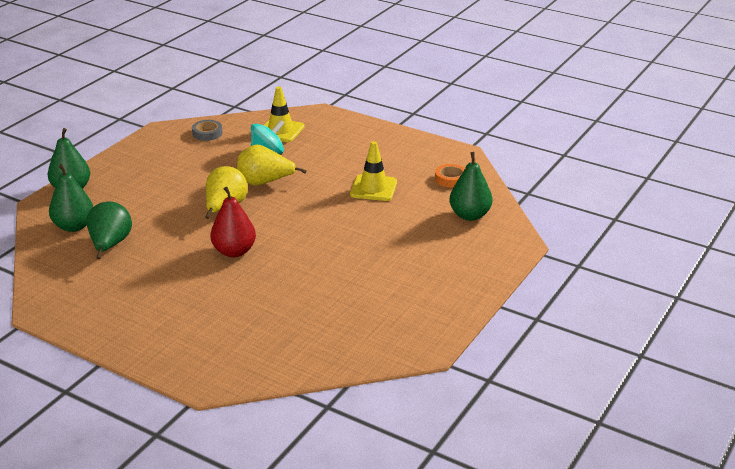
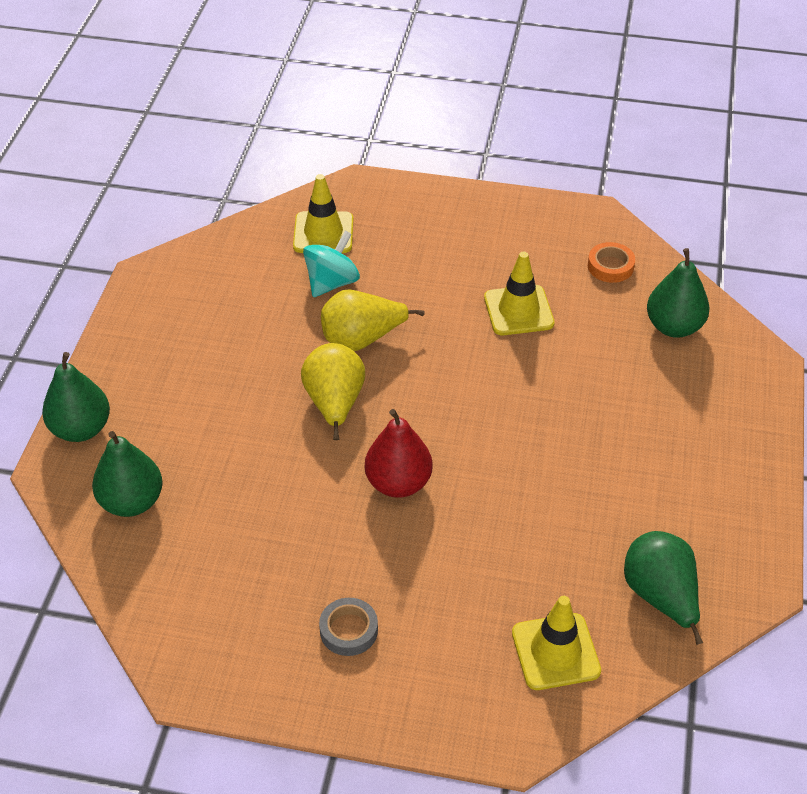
camera: 20 degrees left, 15 degrees up
green pear [87,201,132,259] -> green pear moved to [624,531,703,645]
grey tape [192,120,223,141] -> grey tape moved to [319,598,378,656]
none -> yellow traffic cone [512,596,601,690]

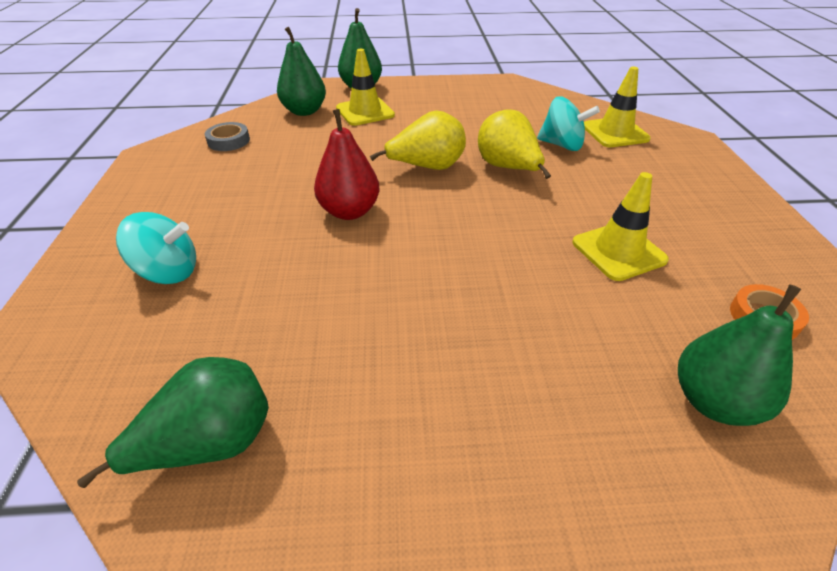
camera: 75 degrees right, 5 degrees down
grey tape [319,598,378,656] -> grey tape moved to [205,122,250,151]
yellow traffic cone [512,596,601,690] -> yellow traffic cone moved to [336,49,395,126]
none -> turquoise spinning top [116,212,196,284]

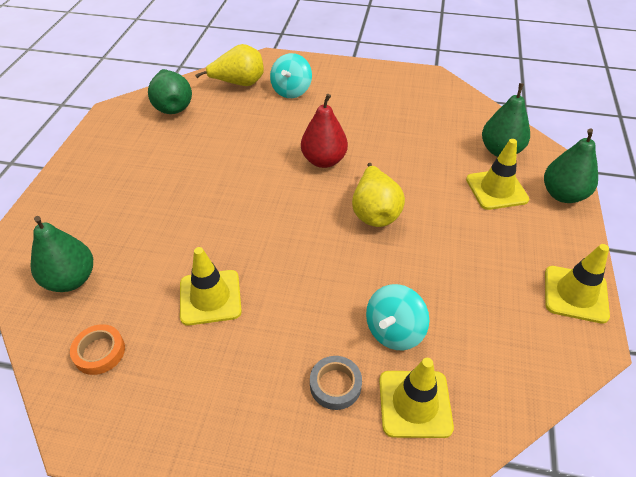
camera: 105 degrees right, 5 degrees up
grey tape [205,122,250,151] -> grey tape moved to [310,356,362,410]
yellow pear [478,109,551,179] -> yellow pear moved to [195,44,264,86]
none -> yellow traffic cone [545,244,610,324]

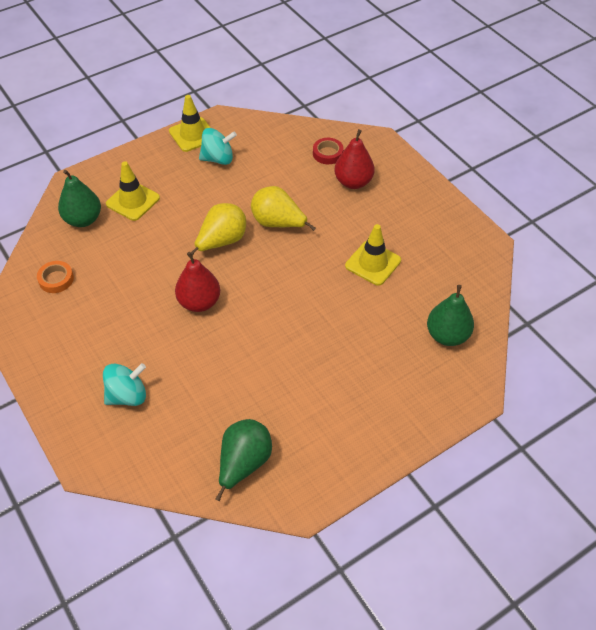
camera: 135 degrees left, 5 degrees up
orange tape [70,324,125,375] -> orange tape moved to [37,261,74,293]
yellow pear [195,44,264,86] -> yellow pear moved to [251,186,316,231]
grey tape [310,356,362,410] -> red pear [334,129,375,189]
turquoise spinning top [366,284,429,350] -> turquoise spinning top moved to [199,128,237,165]
yellow traffic cone [379,358,454,438] -> red tape [313,138,344,164]
green pear [544,129,598,203] -> none

